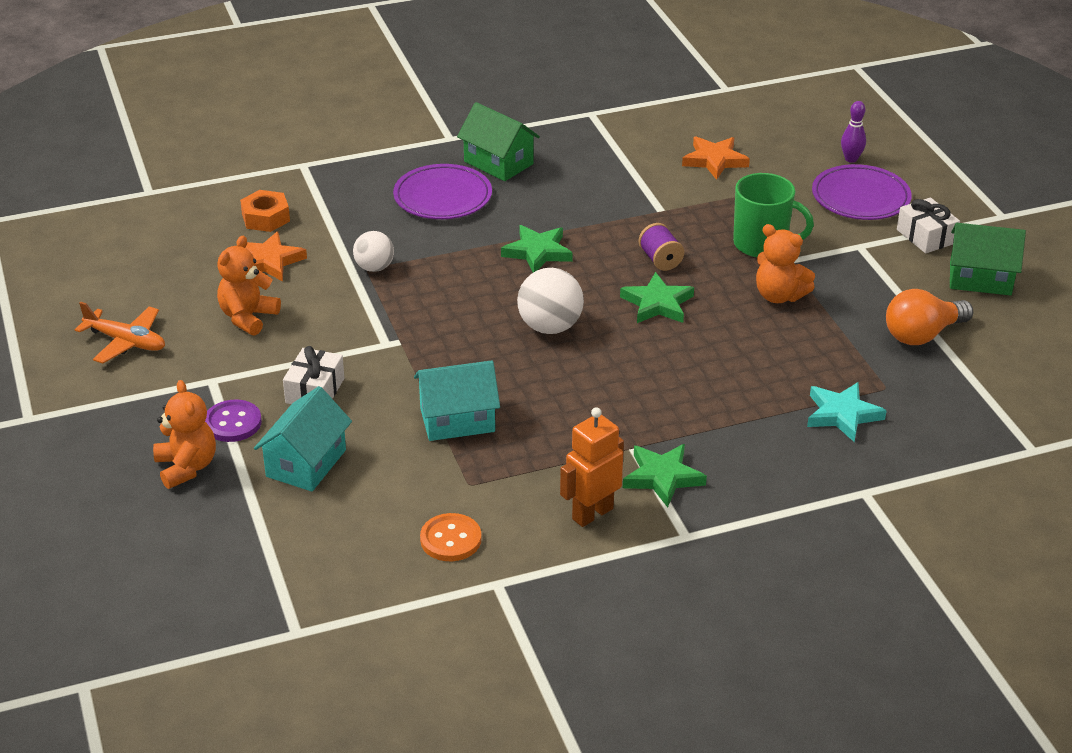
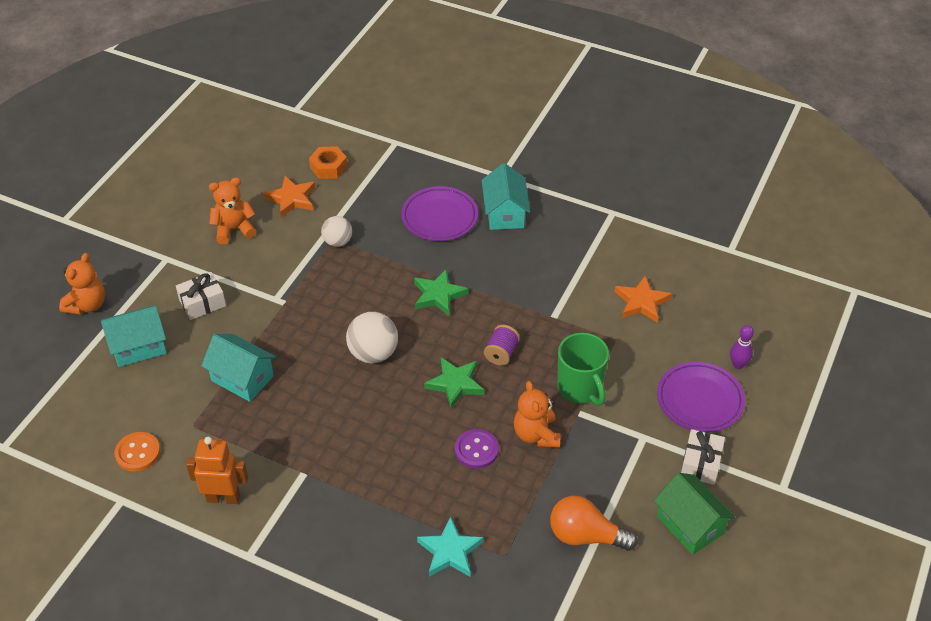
camera: 45 degrees right, 10 degrees up
orange plane [75,302,165,364] -> none
purple button [205,399,262,442] -> purple button moved to [455,429,499,469]
green house [457,102,540,181] -> turquoise house [482,163,530,230]
green star [623,444,707,508] -> none

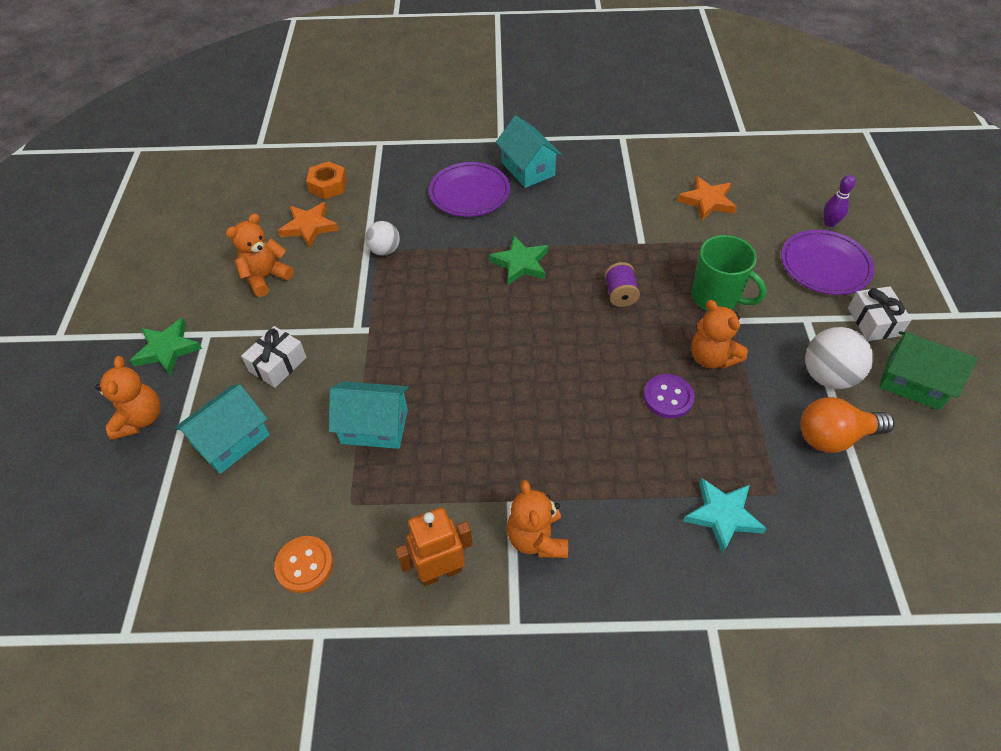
camera: 25 degrees left, 5 degrees up
white ball [346,312,398,364] -> white ball moved to [805,327,873,389]
green star [424,357,484,409] -> green star moved to [130,318,202,376]
none -> orange teddy bear [507,480,568,558]

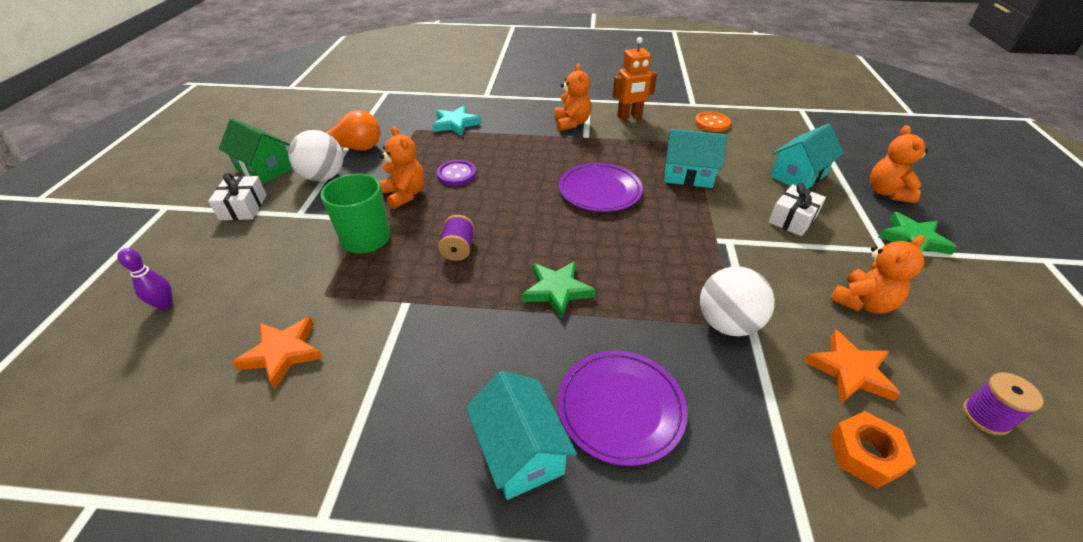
camera: 175 degrees left, 10 degrees down
white ball [365,221,400,256] -> white ball [700,266,775,336], size x1.55
purple plate [781,230,874,295] -> purple plate moved to [559,163,643,212]
none -> purple spool [963,372,1044,436]

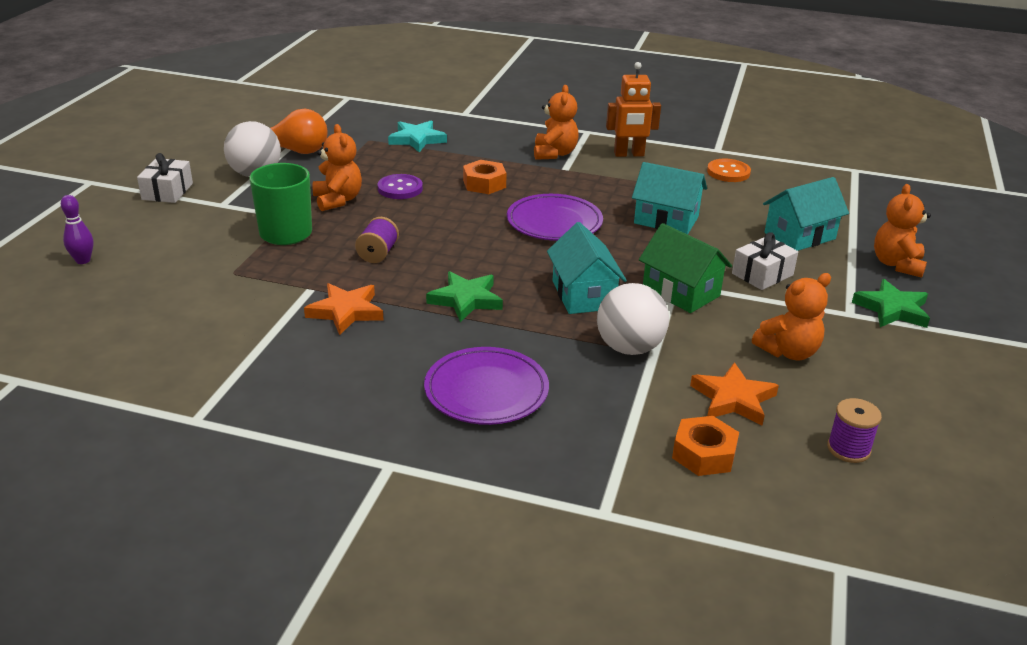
camera: 10 degrees right, 10 degrees down
green house [219,118,293,184] -> green house moved to [639,223,732,313]
orange star [232,317,323,389] -> orange star moved to [304,283,383,335]
turquoise house [466,371,577,500] -> turquoise house moved to [547,222,627,314]
none -> orange nut [463,160,507,194]

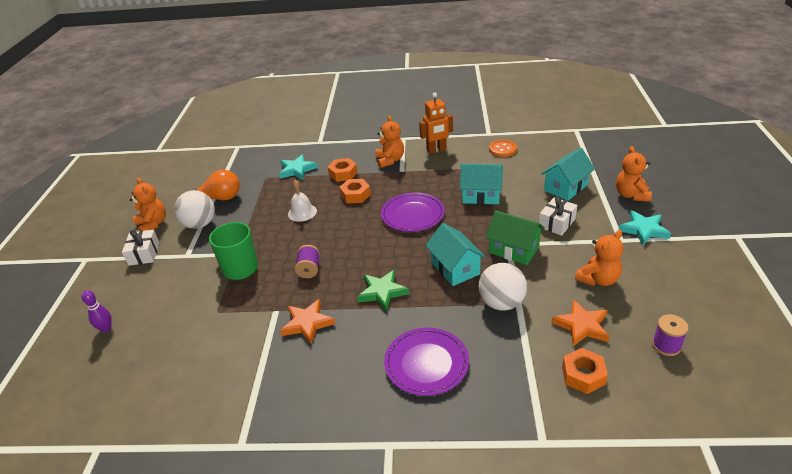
camera: 10 degrees left, 5 degrees up
orange teddy bear [313,124,362,211] -> orange teddy bear moved to [130,178,166,231]
purple button [378,174,423,199] -> white bell [288,180,317,222]
green star [852,279,930,328] -> turquoise star [619,210,671,245]
none -> orange nut [328,158,358,182]

